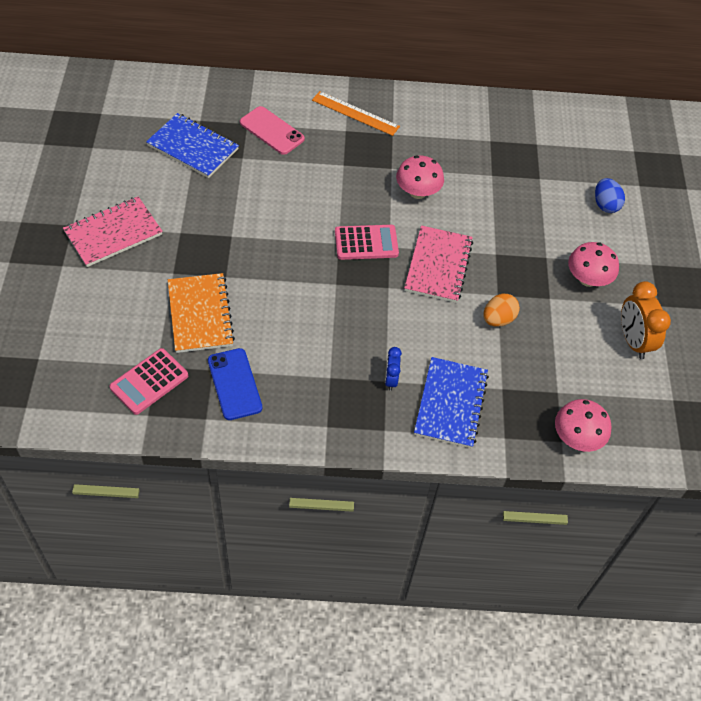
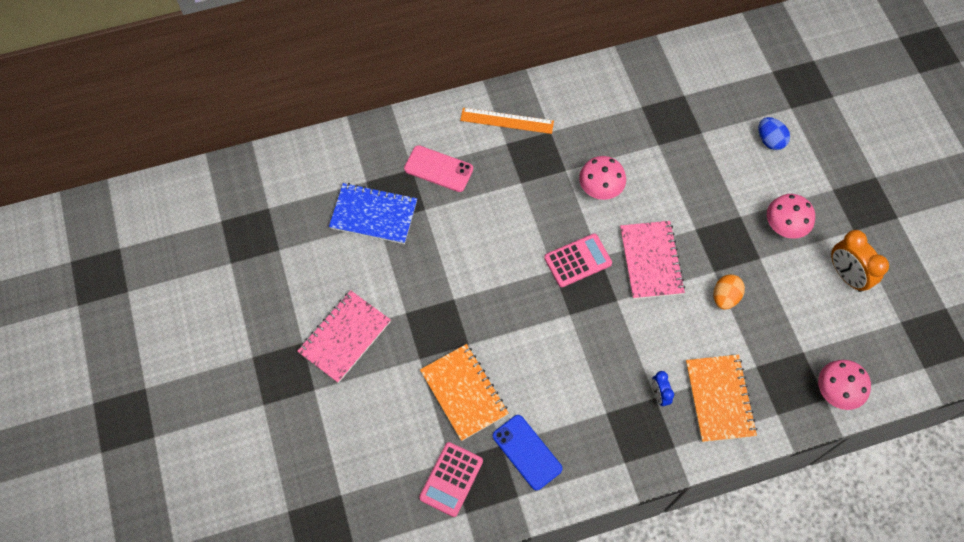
camera: 15 degrees left, 10 degrees up
blue notebook [414,357,489,448] -> orange notebook [686,355,757,442]

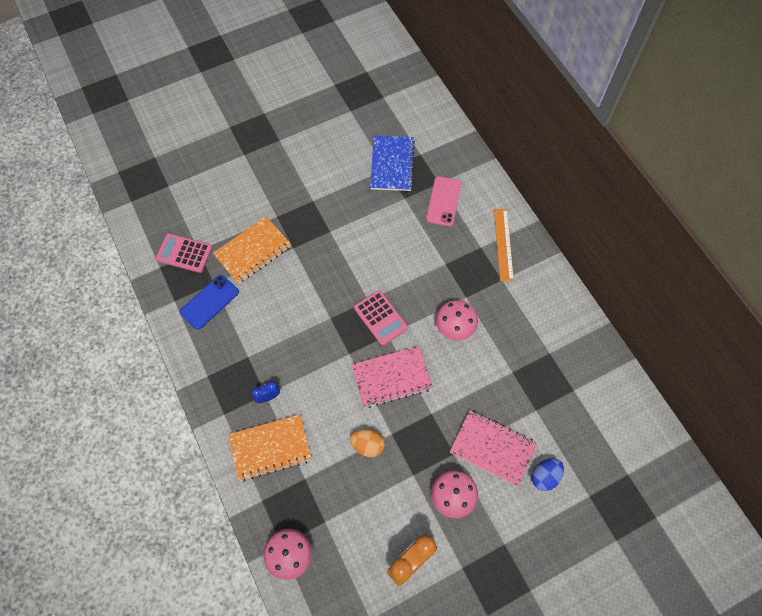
camera: 80 degrees right, 0 degrees up
pink notebook [297,290,391,383] -> pink notebook moved to [450,410,537,487]

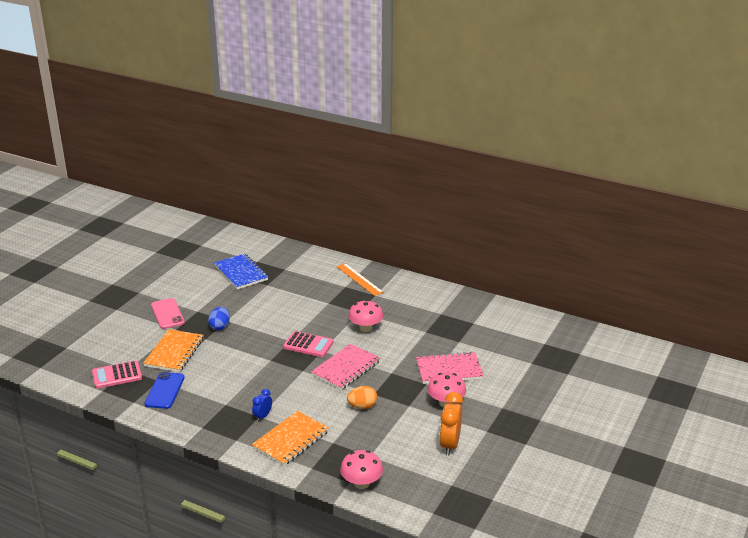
camera: 35 degrees left, 35 degrees down
pink phone [426,176,461,226] -> pink phone moved to [151,298,185,329]
blue egg [531,458,564,491] -> blue egg moved to [208,307,230,330]

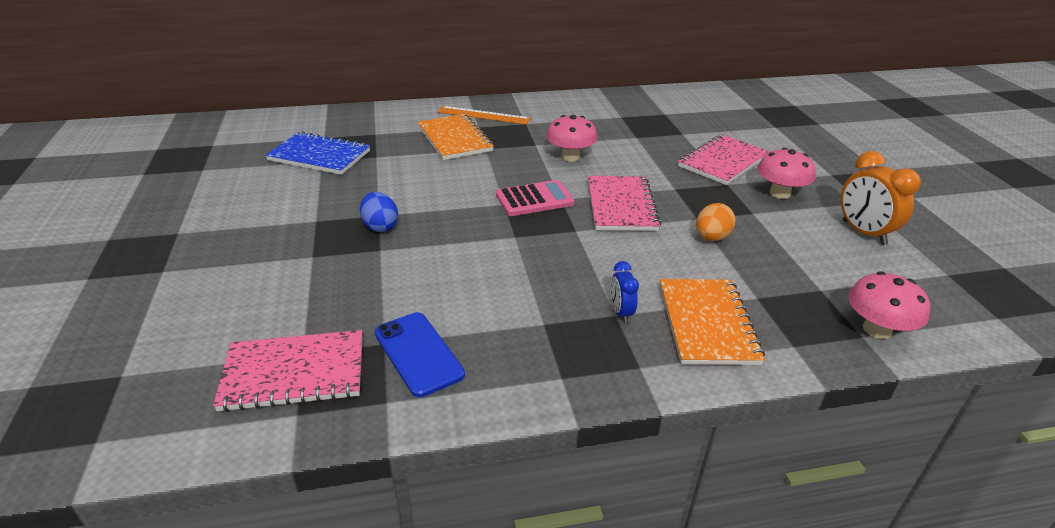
camera: 40 degrees left, 5 degrees up
pink calculator [92,361,142,389] -> pink notebook [213,330,362,412]
orange notebook [143,329,204,372] -> orange notebook moved to [418,114,494,160]
pink phone [151,298,185,329] -> none

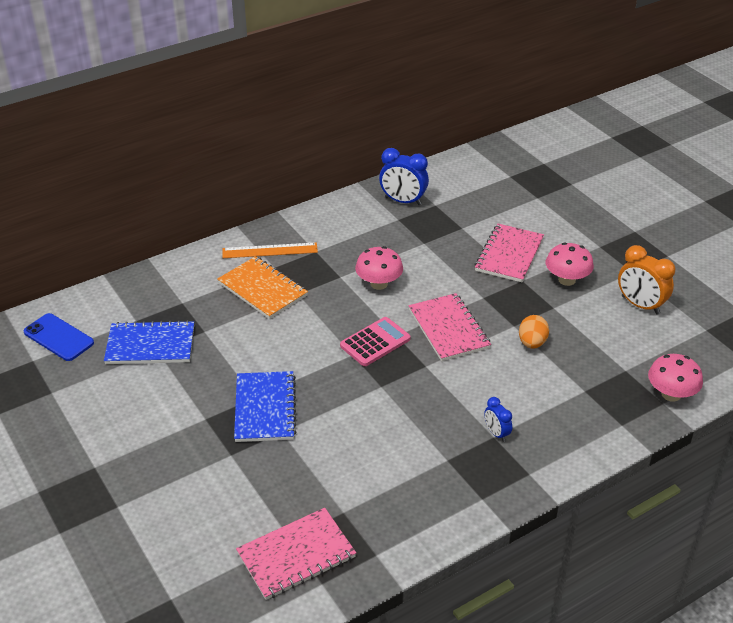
camera: 20 degrees left, 5 degrees up
blue egg [360,192,398,232] -> blue notebook [234,371,296,442]
blue phone [374,312,465,397] -> blue phone moved to [23,313,94,361]
orange notebook [660,279,765,365] -> none
none -> blue clock [379,148,429,205]

